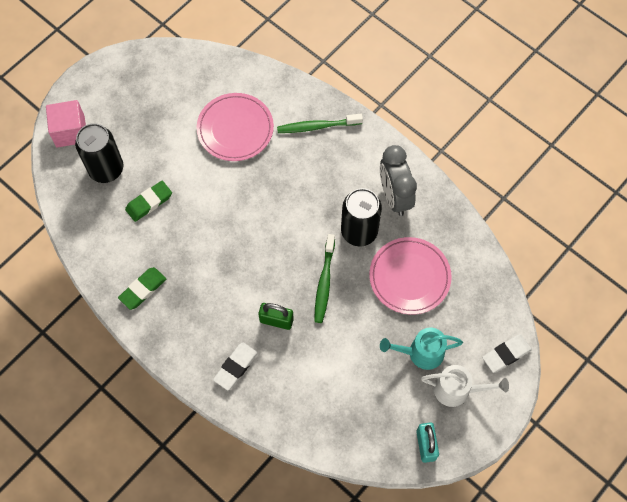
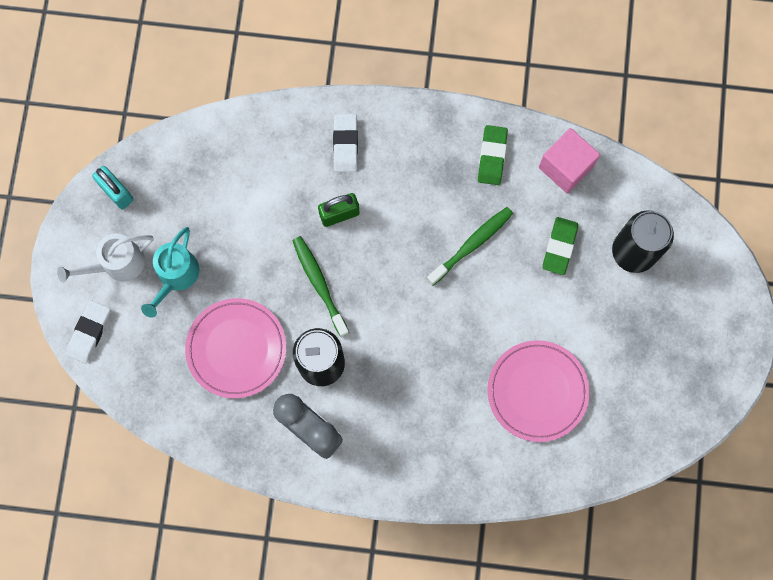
camera: 145 degrees right, 10 degrees up
pink cube [46,100,86,148] -> pink cube moved to [539,128,600,193]
green toothbrush [277,114,363,133] -> green toothbrush moved to [427,207,513,286]
turquoise watering can [380,328,463,370] -> turquoise watering can turned 150 degrees clockwise [141,227,199,318]

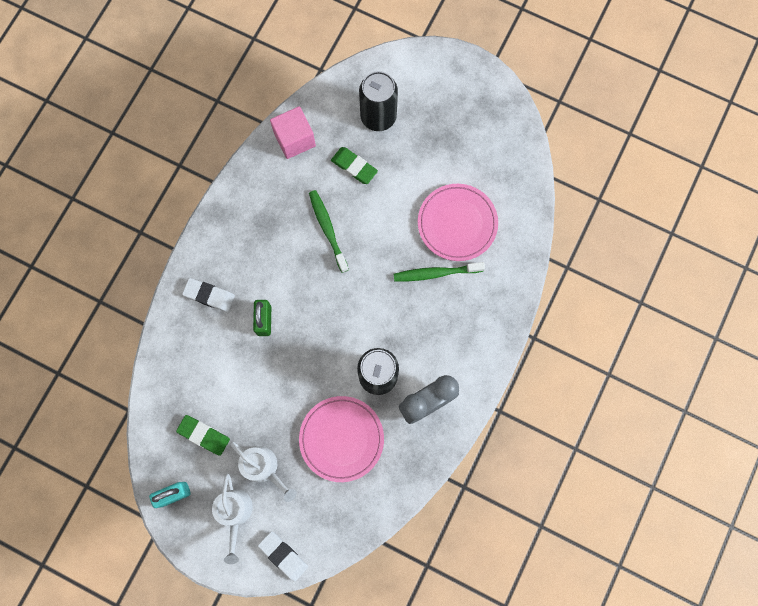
camera: 70 degrees left, 0 degrees up
turquoise watering can [141,227,199,318] -> white watering can [230,441,297,502]
green toothbrush [292,236,349,337] -> green toothbrush moved to [394,262,485,281]
green eraser [478,125,508,185] -> green eraser moved to [176,415,230,456]

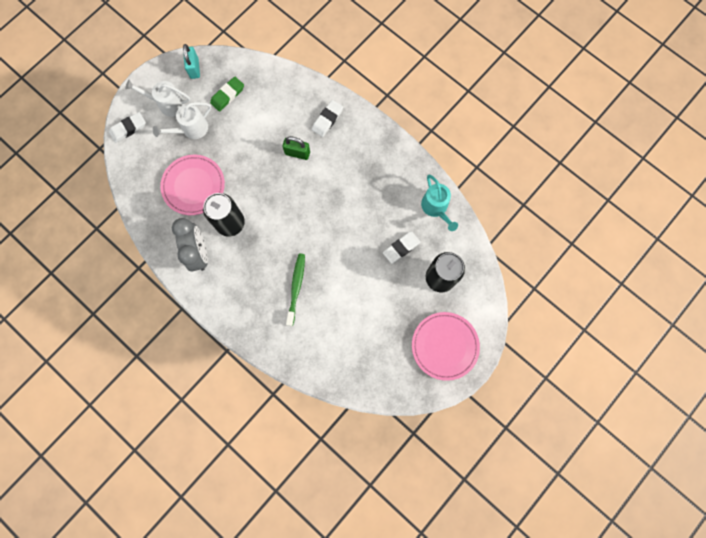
camera: 105 degrees right, 0 degrees up
pink cube [270,106,316,159] -> turquoise watering can [421,175,458,231]
green toothbrush [309,190,349,273] -> none
green eraser [331,147,378,184] -> white eraser [383,231,421,264]
pink plate [418,184,498,261] -> pink plate moved to [412,312,480,381]

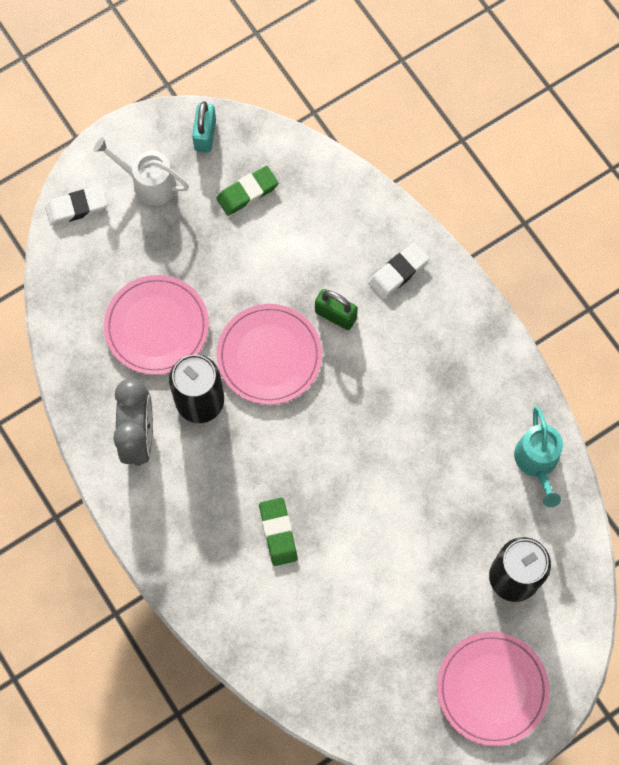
camera: 15 degrees right, 5 degrees down
white watering can [153,102,211,139] -> none
green toothbrush [286,253,305,326] -> green eraser [259,497,298,566]
white eraser [383,231,421,264] -> none
none -> pink plate [217,304,322,405]

